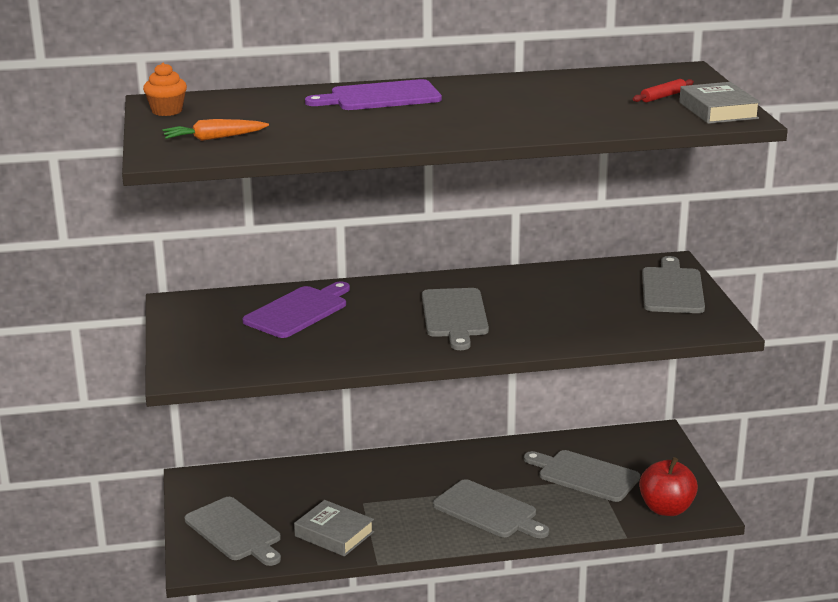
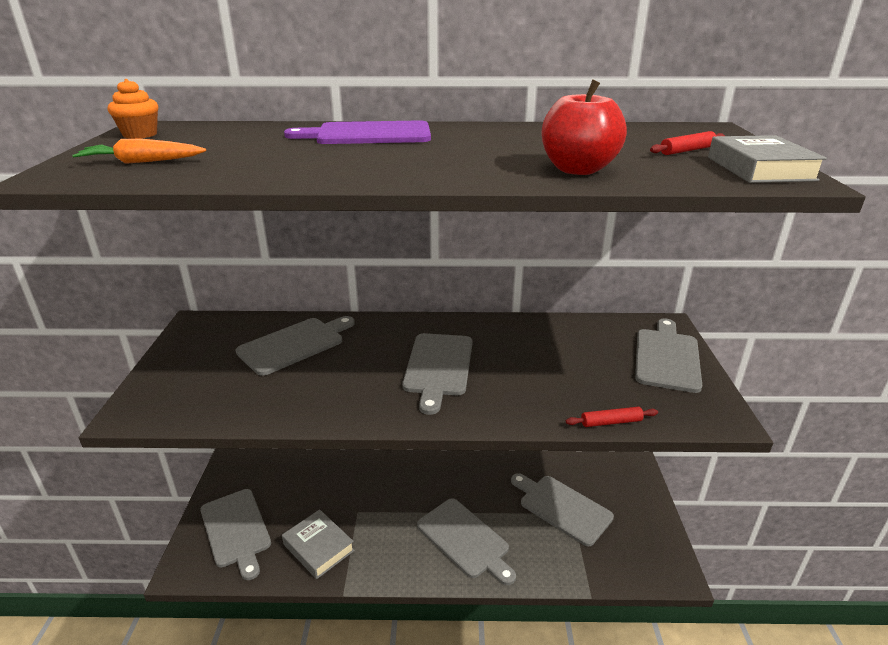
camera: 10 degrees right, 5 degrees up
purple cutting board [242,281,350,338] -> grey cutting board [236,316,355,376]
red apple [639,457,698,516] -> red apple moved to [541,79,627,175]
none -> red rolling pin [566,407,658,427]

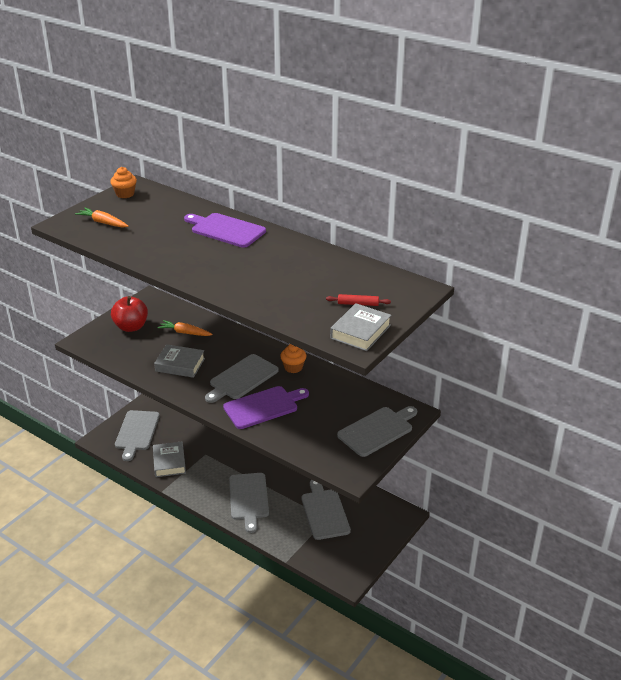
camera: 35 degrees right, 5 degrees up
grey cutting board [236,316,355,376] -> orange carrot [158,320,213,336]
red apple [541,79,627,175] -> red apple moved to [111,296,148,332]
red rolling pin [566,407,658,427] -> none
none -> grey book [154,344,205,378]
none -> purple cutting board [223,386,309,429]
none -> orange cupcake [280,344,306,373]

